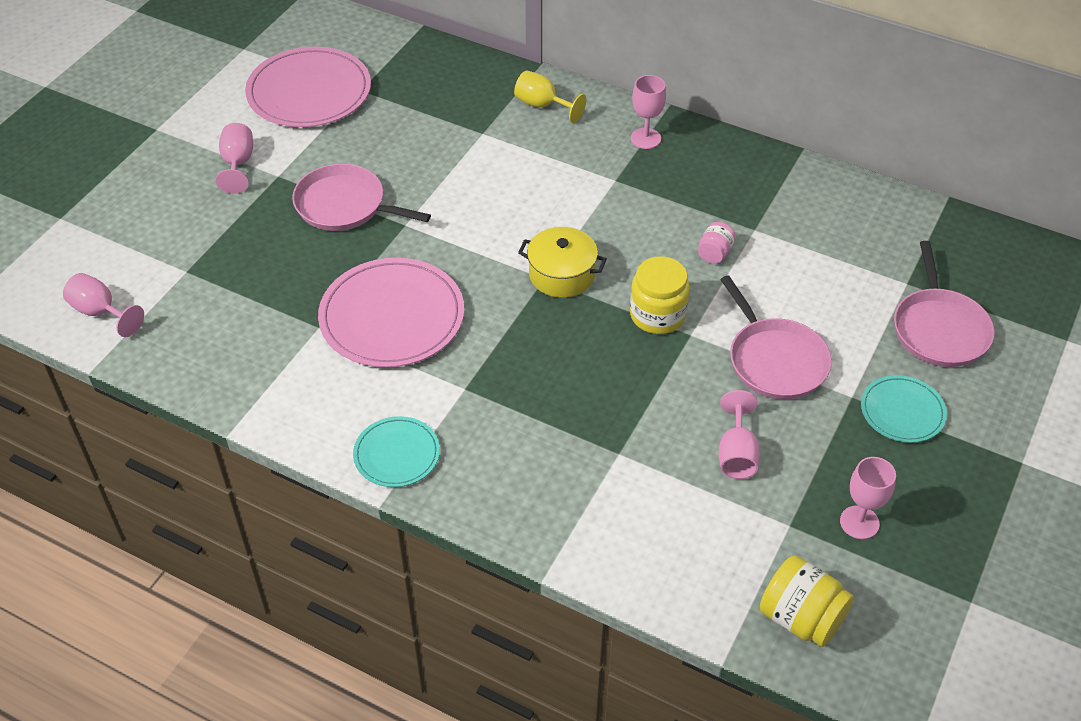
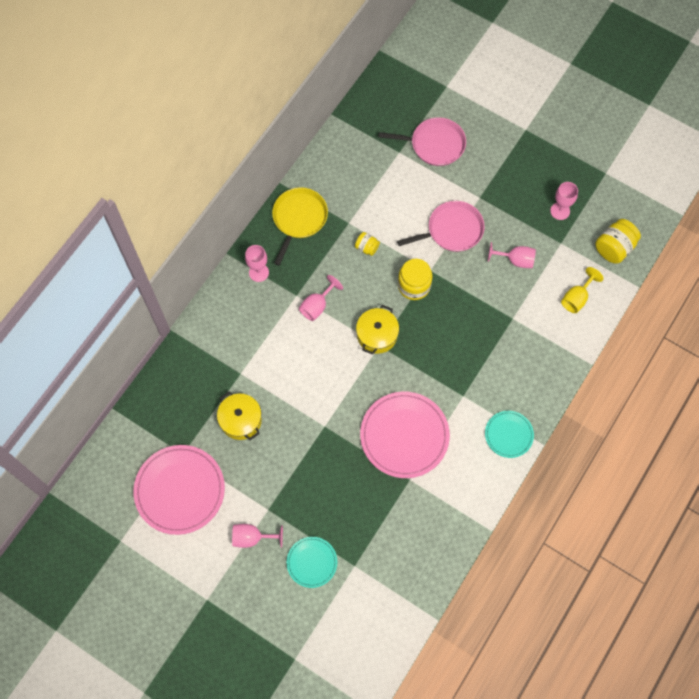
camera: 85 degrees left, 20 degrees up
pink goblet [63,273,144,337] -> pink goblet moved to [299,275,343,321]
pink pan [292,164,431,231] -> none
yellow goblet [514,70,587,123] -> yellow goblet moved to [561,267,604,313]
pink jar [698,222,736,264] -> yellow jar [355,232,380,256]
turquoise plate [861,375,947,443] -> turquoise plate moved to [287,537,337,588]
none -> yellow pot [217,392,262,440]
none -> yellow pan [272,187,328,266]

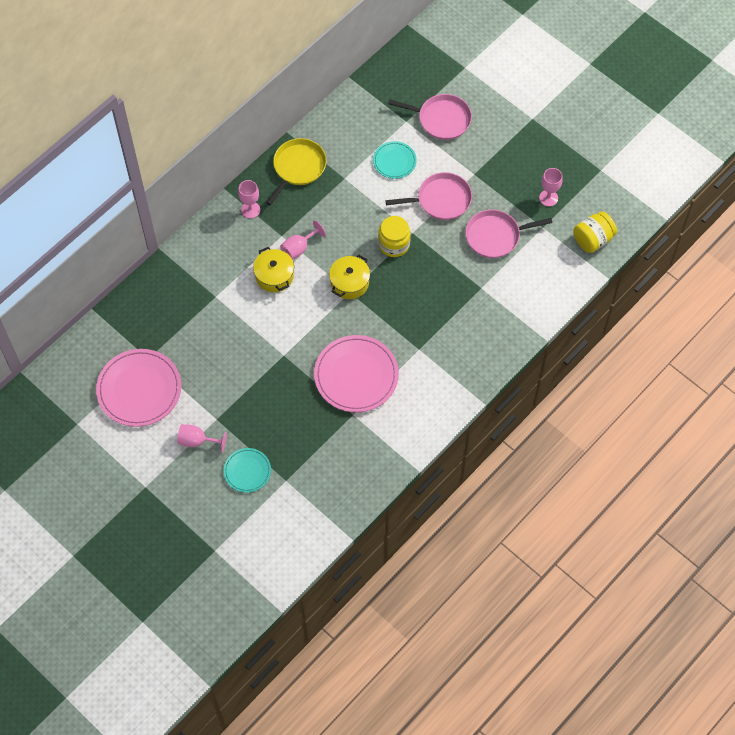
camera: 10 degrees right, 5 degrees down
yellow pot [217,392,262,440] -> yellow pot moved to [253,247,294,292]
yellow jar [355,232,380,256] -> none
turquoise plate [485,411,534,458] -> turquoise plate moved to [373,141,417,179]
pink goblet [488,242,536,268] -> pink pan [466,210,553,258]
yellow goblet [561,267,604,313] -> none

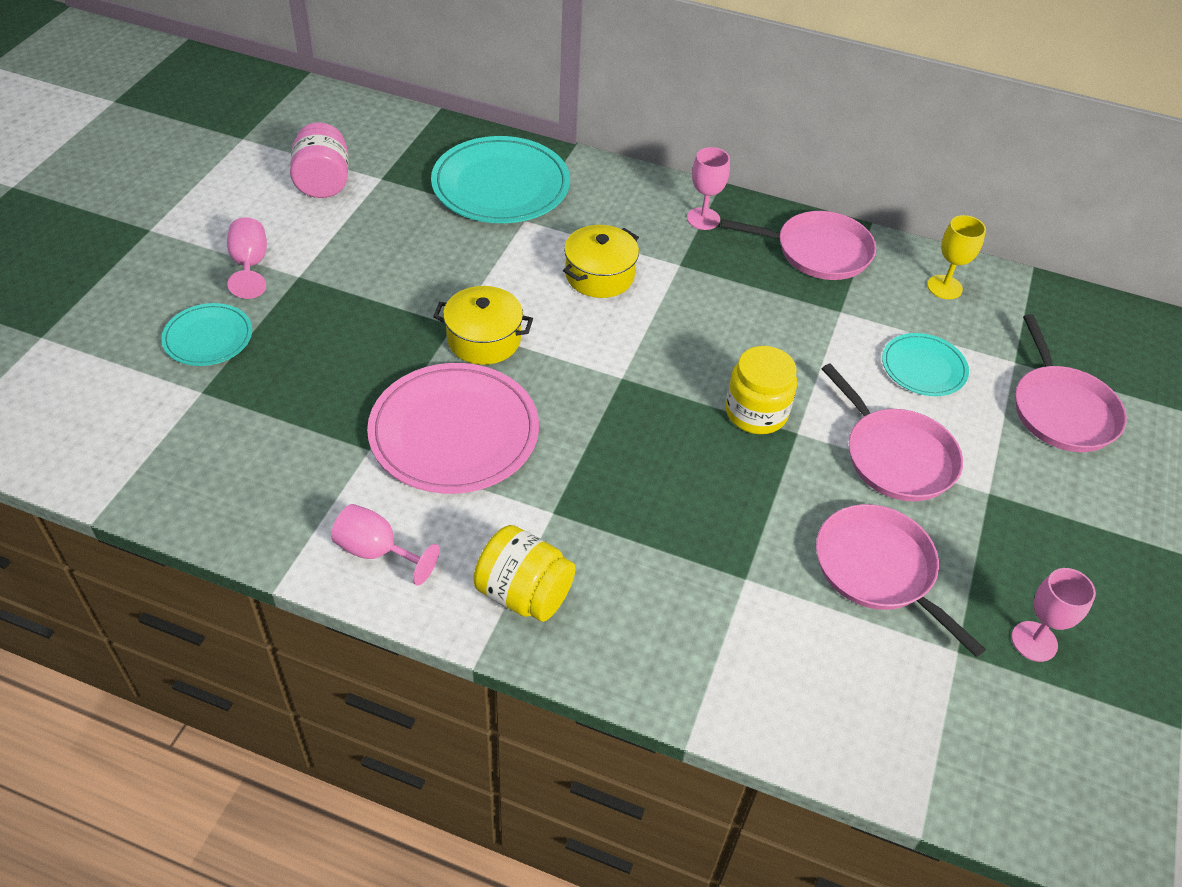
camera: 65 degrees right, 15 degrees down
pink plate [96,349,181,427] -> pink jar [290,122,348,198]
yellow pan [266,138,327,206] -> pink pan [720,211,876,280]
pink goblet [280,220,326,260] -> pink goblet moved to [331,504,440,586]
yellow pot [329,254,370,299] -> yellow pot moved to [433,286,533,365]
yellow jar [573,211,617,253] -> yellow jar moved to [473,525,576,622]
none -> turquoise plate [431,136,570,223]
none -> yellow goblet [927,215,986,299]

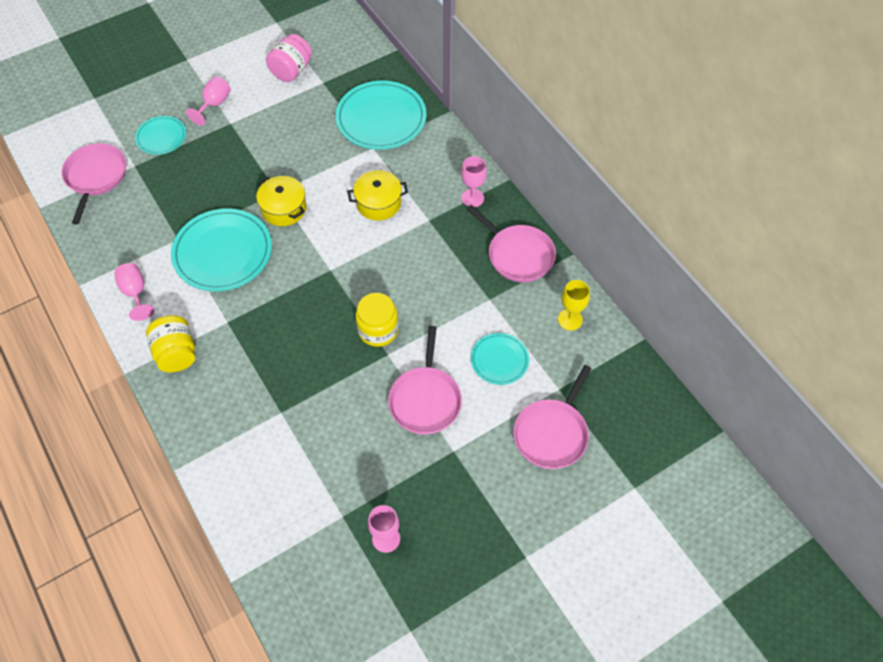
camera: 40 degrees right, 10 degrees up
pink plate [367,363,539,494] -> turquoise plate [171,208,272,291]
pink pan [816,504,986,657] -> pink pan moved to [62,143,126,224]

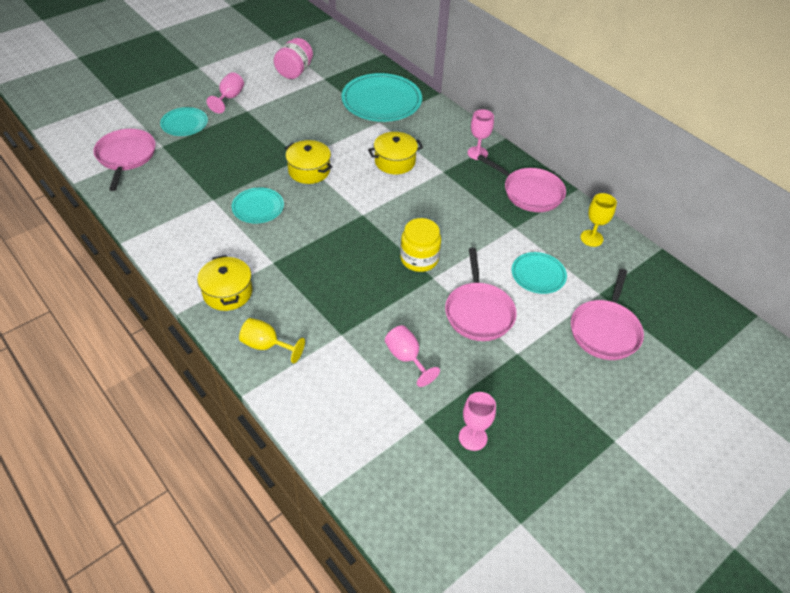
camera: 10 degrees left, 10 degrees down
pink goblet [114,263,154,321] -> pink goblet moved to [385,325,440,387]
yellow jar [146,315,195,373] -> yellow pot [197,255,252,311]
turquoise plate [171,208,272,291] -> turquoise plate [232,188,284,224], size x0.55
none -> yellow goblet [239,318,305,364]

